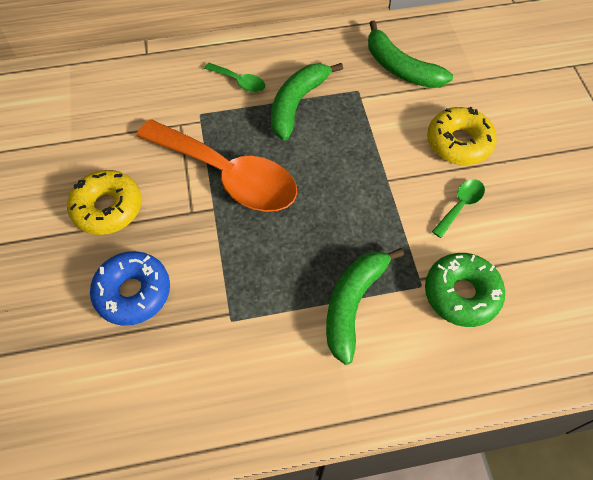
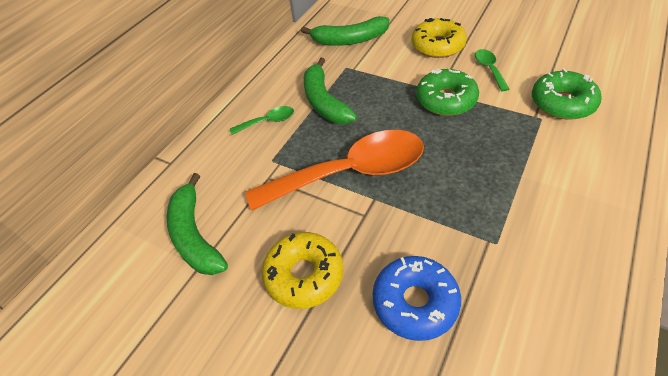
camera: 45 degrees left, 10 degrees down
green banana [326,248,404,365] -> green banana moved to [167,173,228,275]
none -> green donut [416,69,479,116]

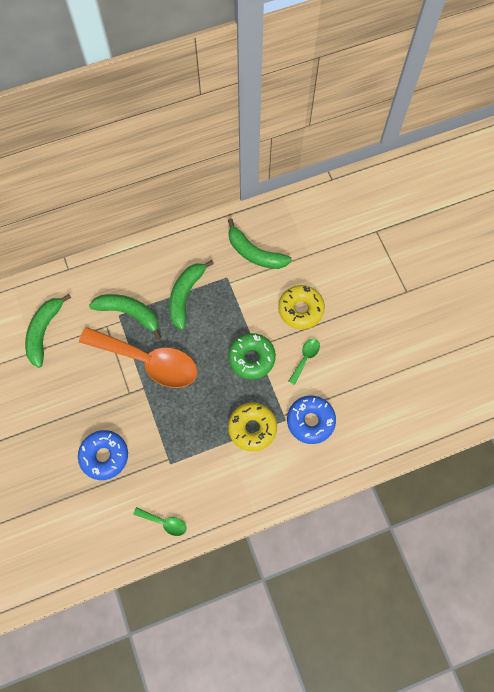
camera: 35 degrees right, 20 degrees up
green spoon [230,106,294,135] -> green spoon moved to [133,507,187,536]
yellow donut [262,232,343,309] -> yellow donut moved to [228,402,277,452]
green donut [532,69,602,120] -> blue donut [287,395,336,444]
none -> green banana [89,294,161,340]

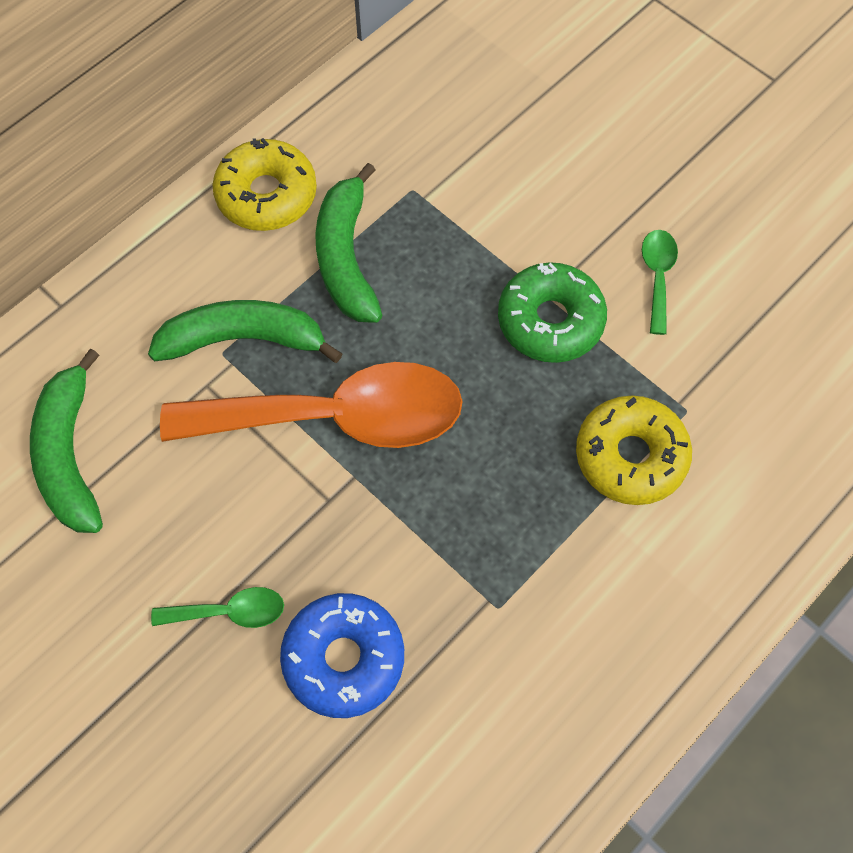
camera: 25 degrees left, 5 degrees down
green spoon [133,507,187,536] -> green spoon moved to [151,587,284,628]
green banana [228,218,292,269] -> none
yellow donut [278,285,325,329] -> yellow donut moved to [212,138,317,231]
blue donut [287,395,336,444] -> none

